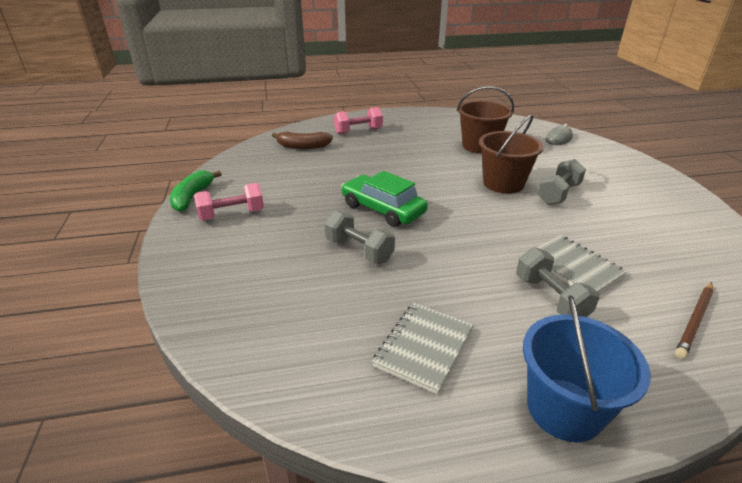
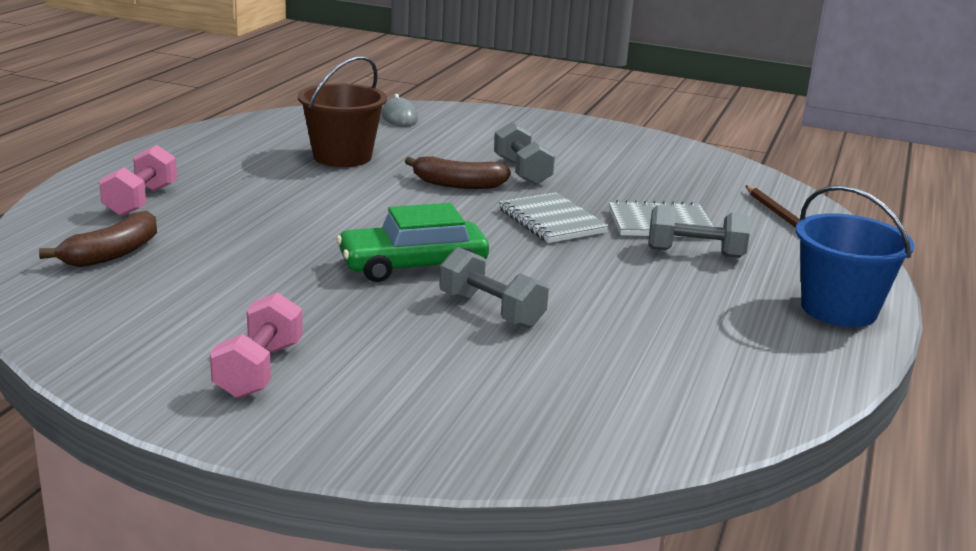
camera: 60 degrees left, 10 degrees down
green banana [170,170,222,212] -> none
grey dumbbell [324,211,395,263] -> grey dumbbell turned 60 degrees clockwise [439,247,549,328]
grey notebook [372,303,473,394] -> grey notebook moved to [499,192,609,243]
brown bucket [479,114,544,194] -> brown banana [405,156,511,189]

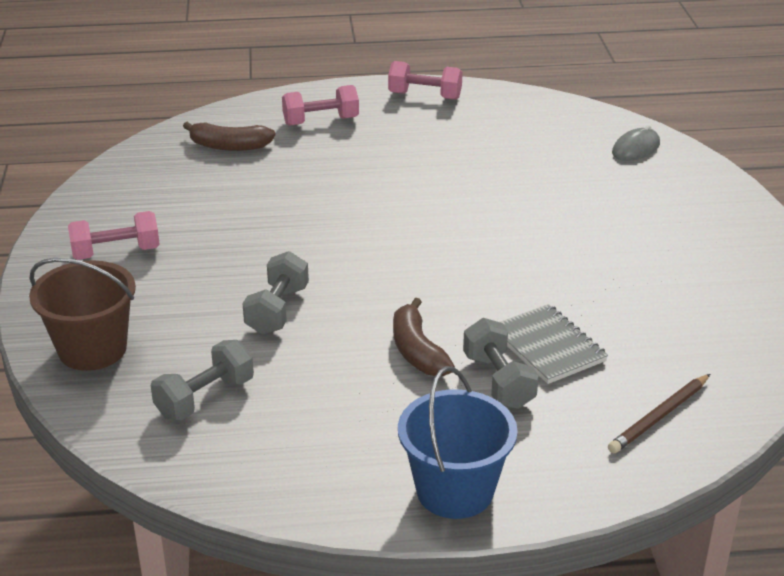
camera: 65 degrees right, 10 degrees up
brown bucket [298,56,387,167] -> brown bucket moved to [29,258,136,371]
green car [337,203,489,282] -> none
brown banana [405,156,511,189] -> brown banana moved to [393,298,455,377]
grey dumbbell [494,122,555,185] -> grey dumbbell moved to [151,340,254,420]
grey notebook [499,192,609,243] -> none
none -> pink dumbbell [388,61,462,100]

